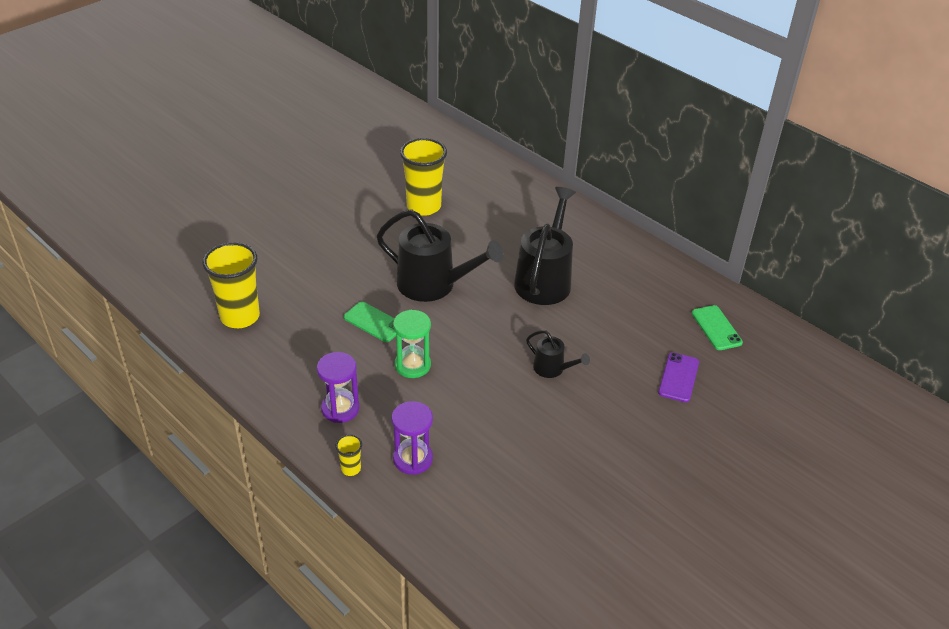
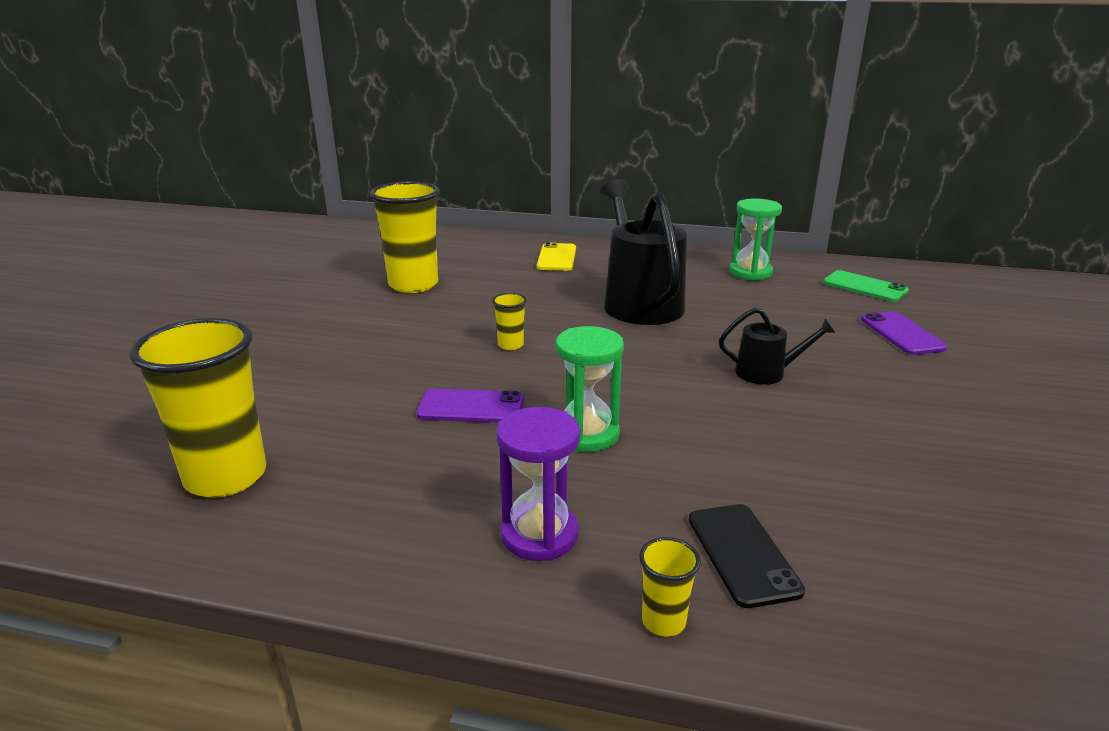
camera: 30 degrees left, 15 degrees down
green phone [344,302,396,342] -> purple phone [416,388,524,423]
black watering can [376,209,504,302] -> yellow cup [492,293,527,350]
purple hourglass [391,401,433,475] -> black phone [689,504,805,608]
none -> yellow phone [537,242,576,271]
none -> green hourglass [729,199,782,280]

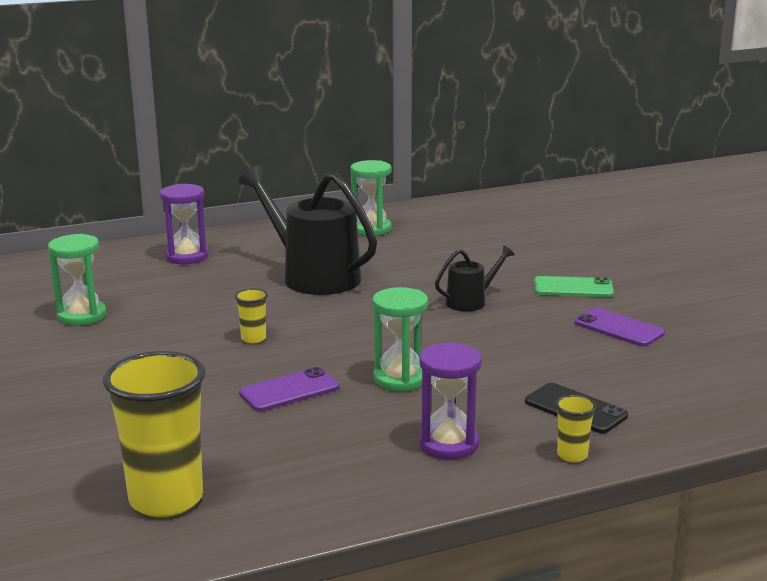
camera: 35 degrees left, 5 degrees down
yellow cup [370,181,440,293] -> green hourglass [48,234,106,326]
yellow phone [537,242,576,271] -> purple hourglass [160,184,208,264]
green phone [823,270,909,302] -> green phone moved to [534,276,614,297]
purple phone [861,311,947,355] -> purple phone moved to [574,308,665,346]

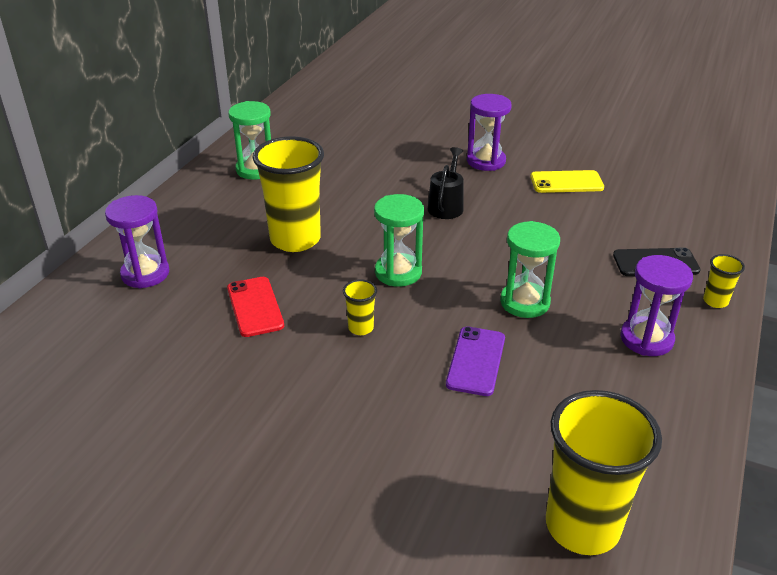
camera: 45 degrees left, 15 degrees up
green hourglass [48,234,106,326] -> green hourglass moved to [374,194,424,287]
black watering can [238,165,377,295] -> yellow cup [252,136,324,252]
green phone [534,276,614,297] -> purple hourglass [467,94,512,171]
purple phone [574,308,665,346] -> yellow phone [530,170,604,193]
none -> red phone [227,277,284,337]

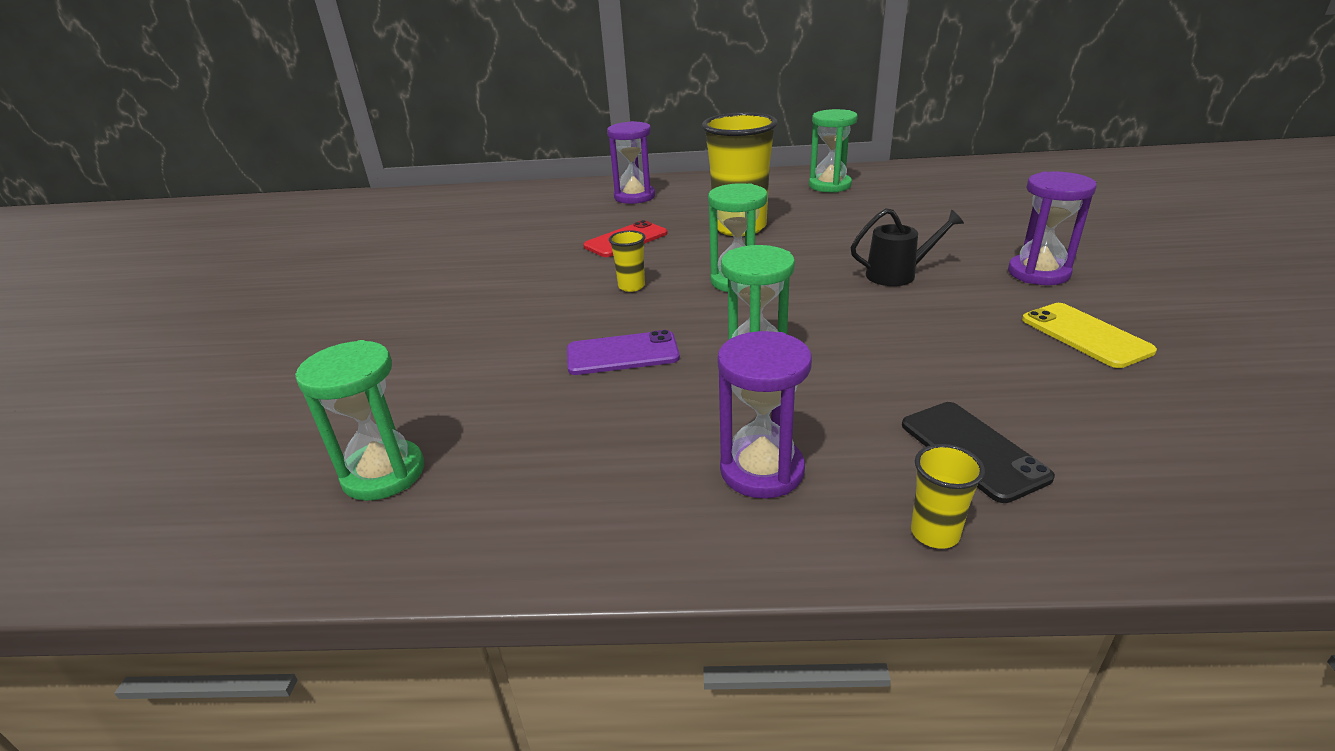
camera: 70 degrees right, 5 degrees down
yellow cup [546,390,662,555] -> green hourglass [295,340,424,501]

